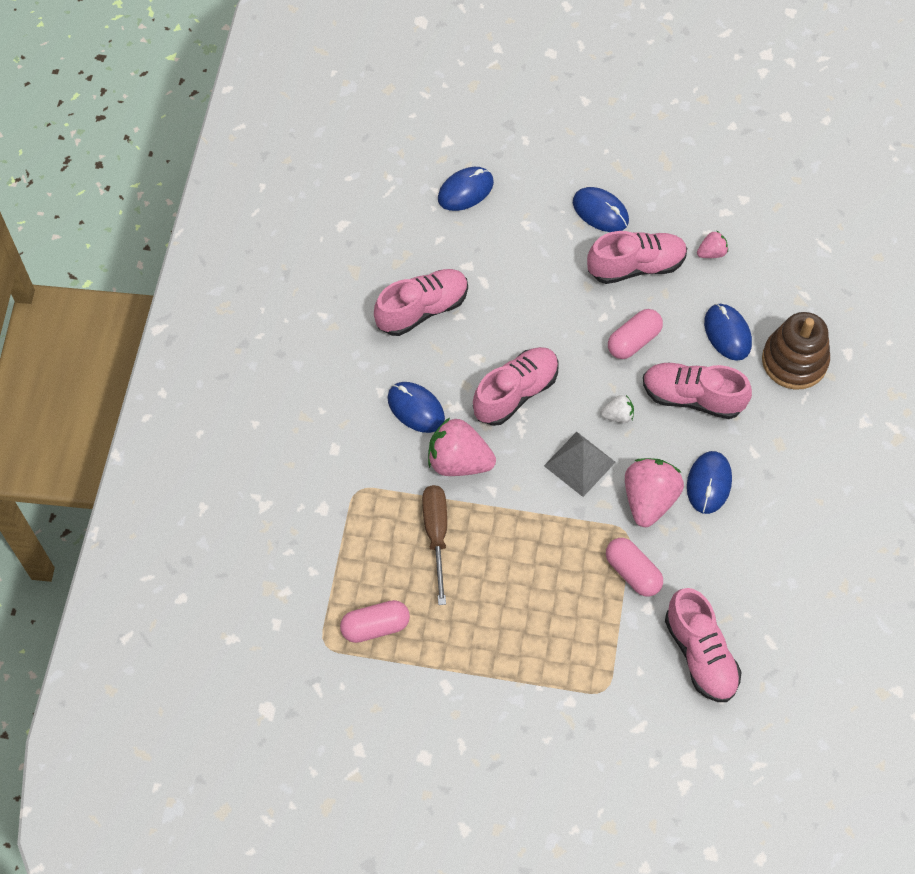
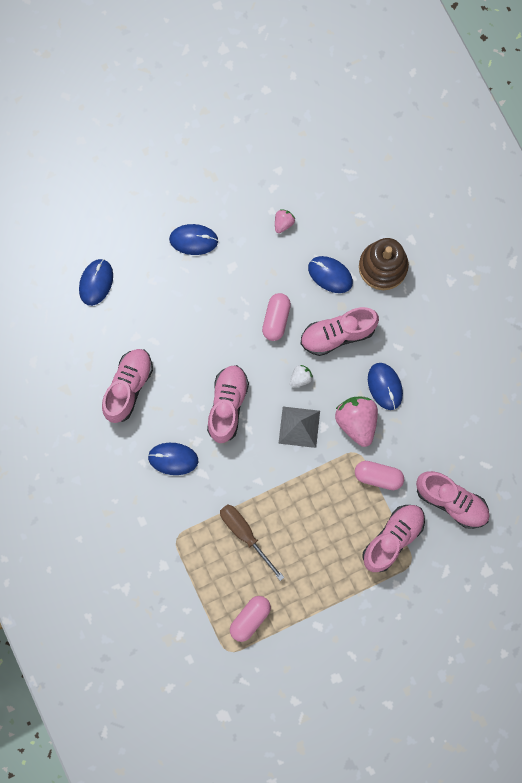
camera: 35 degrees left, 15 degrees up
pink strawberry [428,418,496,476] -> none
pink shoe [587,231,687,284] -> pink shoe moved to [362,505,425,572]

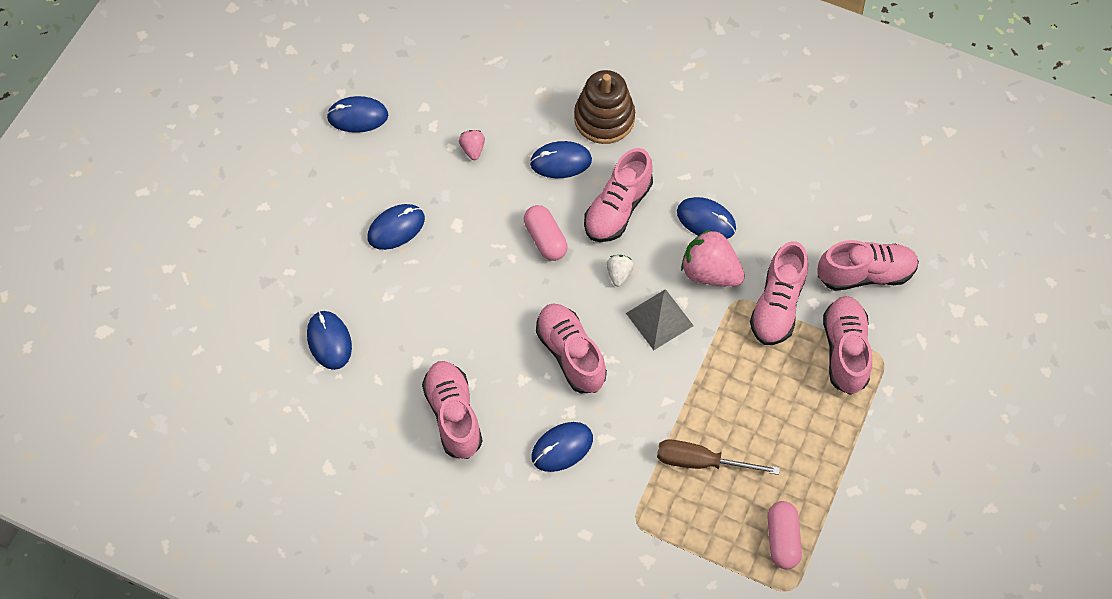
camera: 40 degrees left, 15 degrees down
pink capsule [355,461,404,490] -> pink shoe [750,241,808,345]
none -> blue mouse [327,96,388,133]

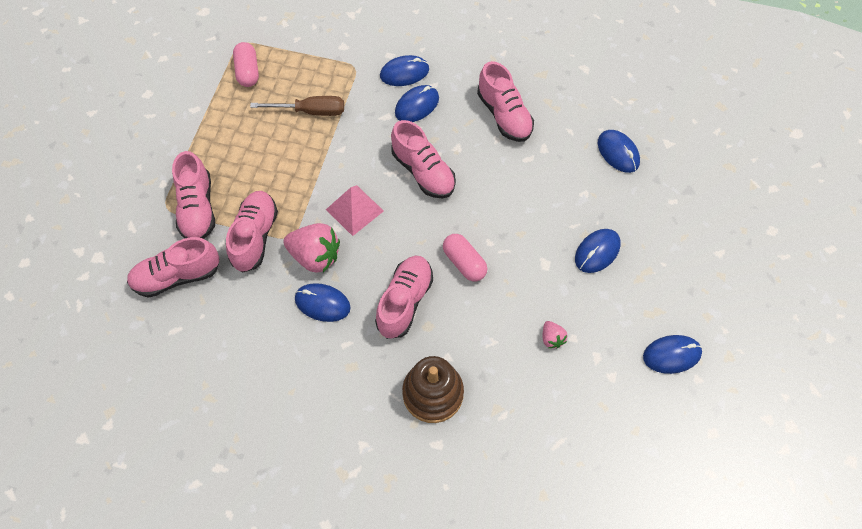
camera: 170 degrees right, 0 degrees up
blue mouse [530,141,592,178] -> blue mouse moved to [380,55,429,86]
white strawberry [606,255,634,286] -> none
grey pyramid [626,289,694,350] -> pink pyramid [326,185,384,236]

